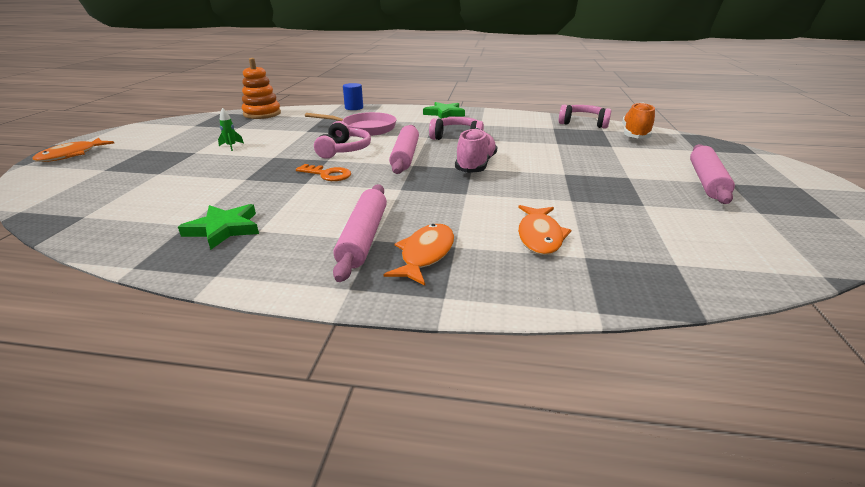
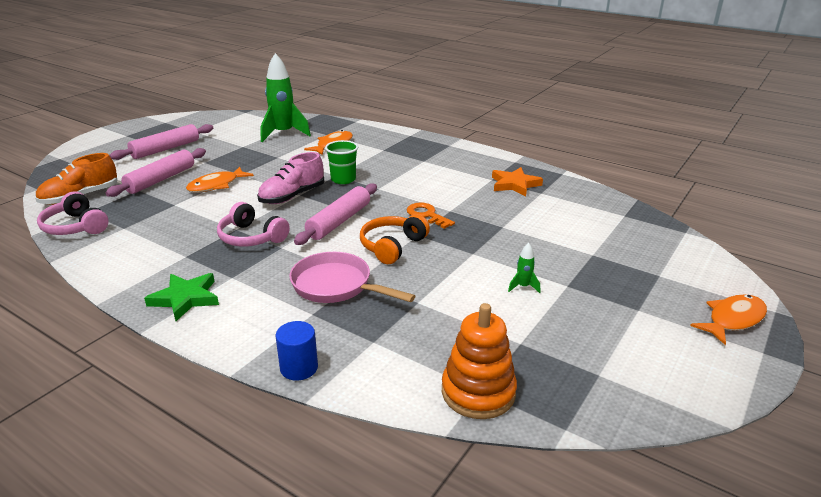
camera: 155 degrees left, 0 degrees up
green star [178,204,259,250] -> orange star [492,167,543,196]
pink headphones [314,121,371,159] -> orange headphones [360,214,430,264]
pink rolling pin [333,184,387,282] -> pink rolling pin moved to [106,148,206,197]
orange fish [384,224,454,286] -> orange fish moved to [186,167,254,192]
none -> green rocket [261,53,311,142]
none -> green cup [325,140,358,184]

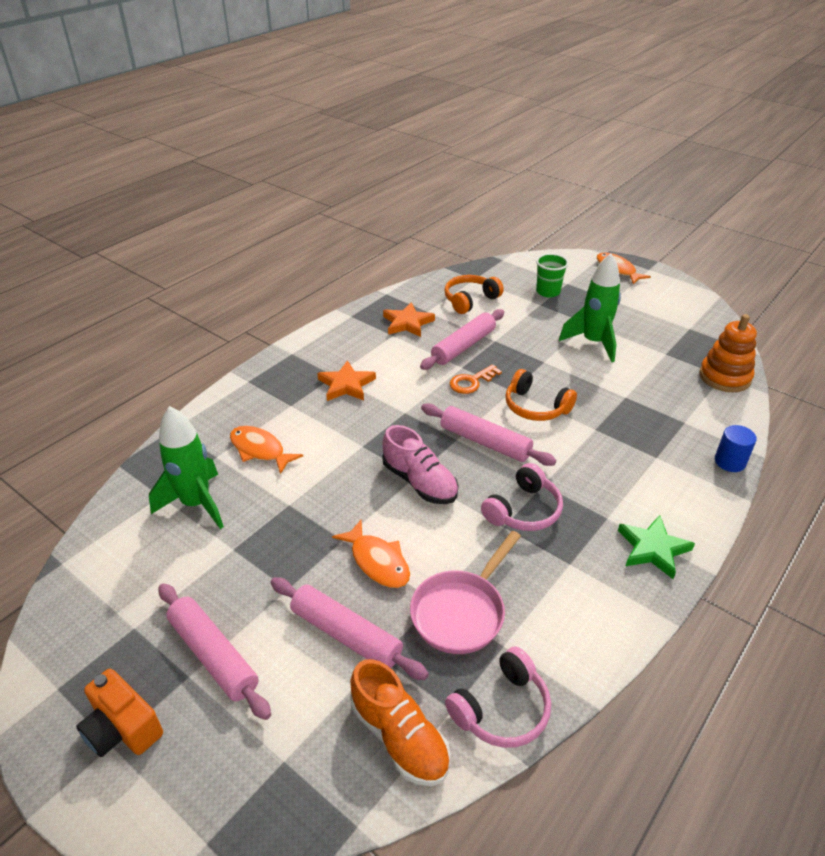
camera: 85 degrees left, 10 degrees up
pink pan [289,252,415,303] -> pink pan moved to [410,531,521,654]
green cup [325,140,358,184] -> green cup moved to [536,254,569,297]
green rocket [508,243,540,293] -> green rocket [559,253,621,362], size x2.42
none -> orange camera [76,669,163,757]
none -> orange star [317,360,376,401]
none -> pink rolling pin [420,309,504,370]
none -> orange headphones [444,275,504,314]

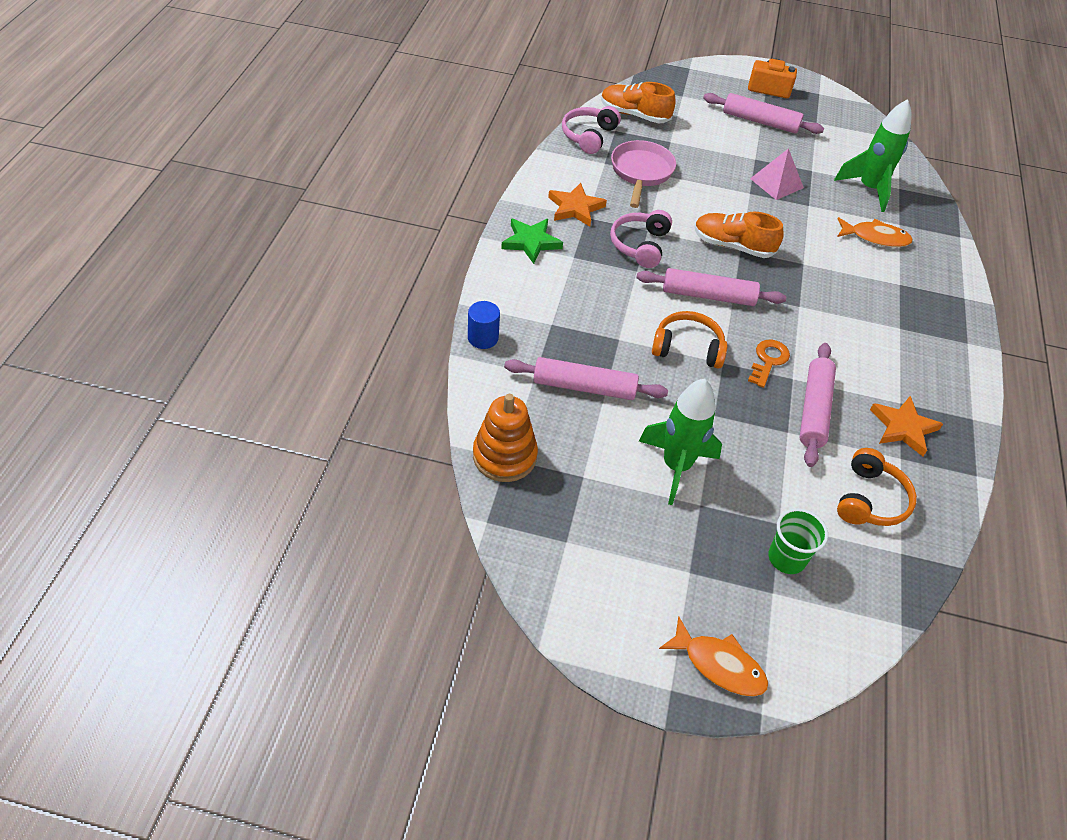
camera: 150 degrees right, 10 degrees up
pink rolling pin [270,577,429,680] -> pink rolling pin moved to [504,357,668,400]
orange star [317,360,376,401] -> orange star moved to [548,183,607,227]
orange fish [332,520,410,588] -> none
pink shoe [382,425,458,504] -> orange shoe [694,211,784,258]
none -> pink pyramid [750,148,804,200]

